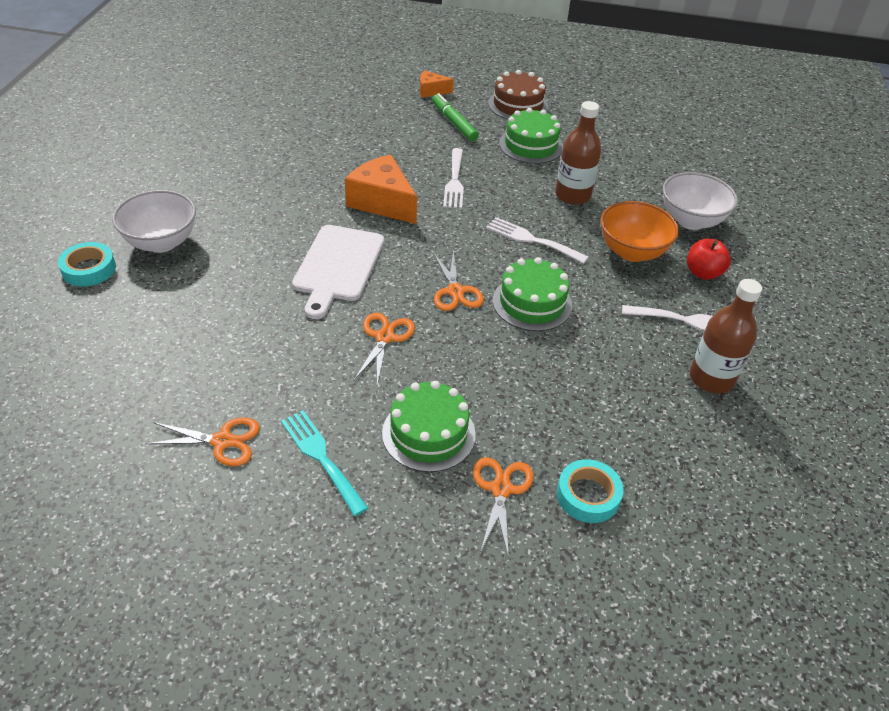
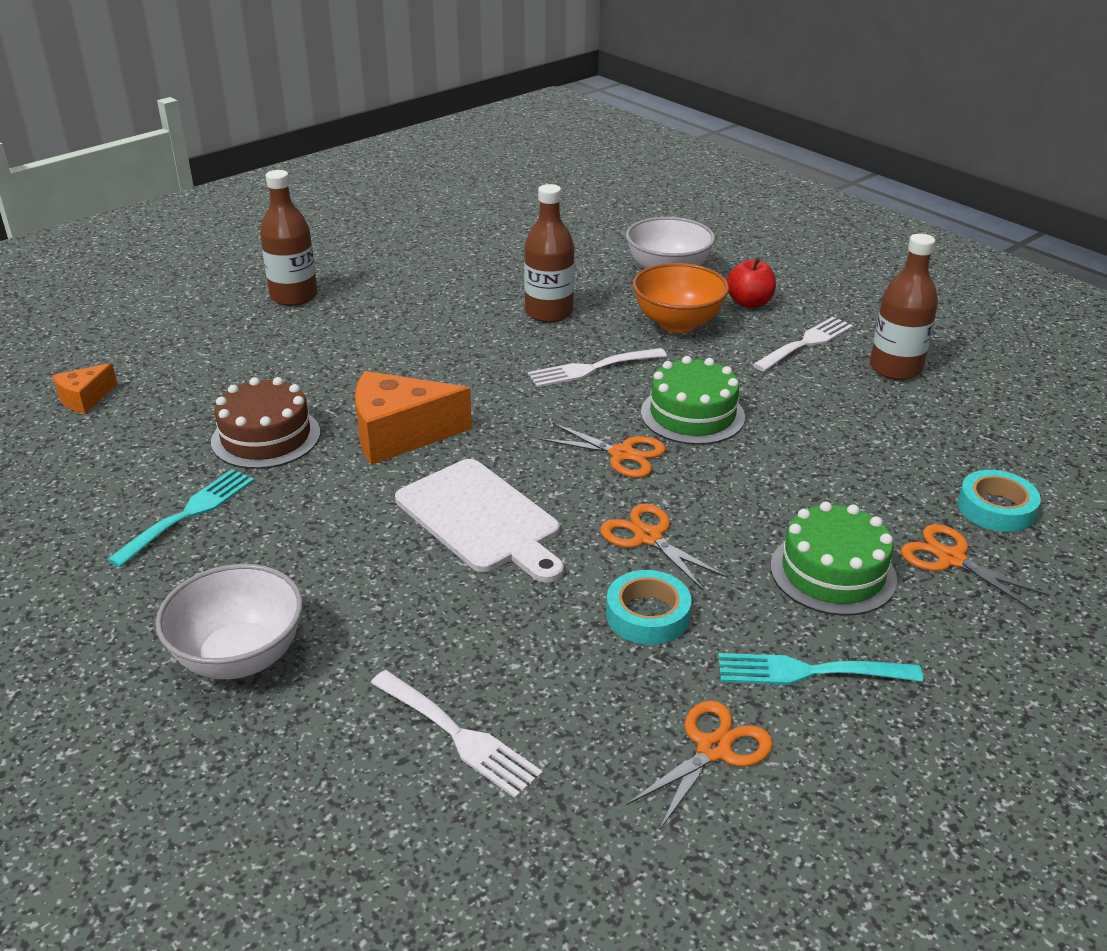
camera: 50 degrees left, 10 degrees down
turquoise tape [58,242,116,287] -> turquoise tape moved to [606,570,691,645]
orange cheese [420,70,454,98] -> orange cheese moved to [53,363,117,414]
green marker [432,93,479,141] -> none
white fork [443,148,464,209] -> white fork moved to [371,670,543,799]
brown cake [488,70,548,119] -> brown cake moved to [211,377,320,469]
green cake [499,108,563,164] -> none
none -> turquoise fork [107,469,254,568]
none -> brown bottle [260,170,318,306]

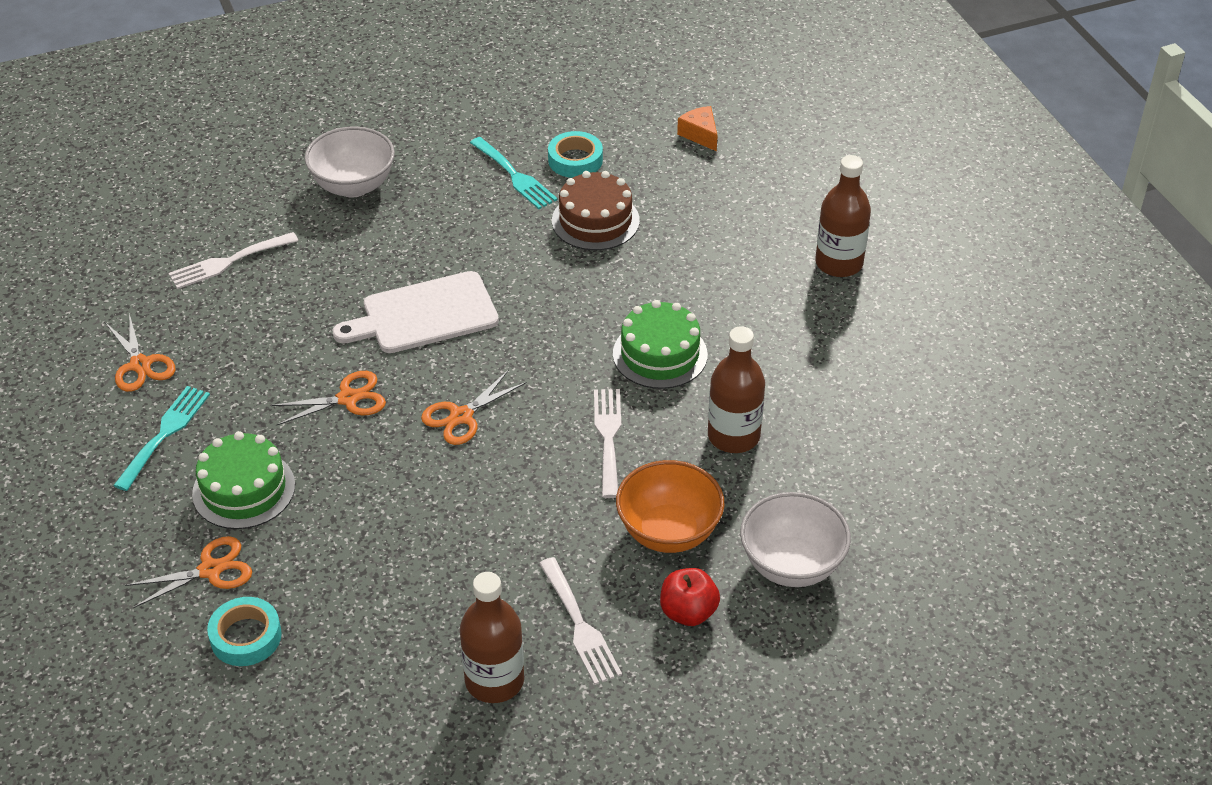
camera: 110 degrees right, 10 degrees up
orange cheese [355,371,472,465] -> none
turquoise tape [606,570,691,645] -> turquoise tape moved to [548,131,603,178]
green cake [641,356,745,445] -> green cake moved to [613,300,708,389]

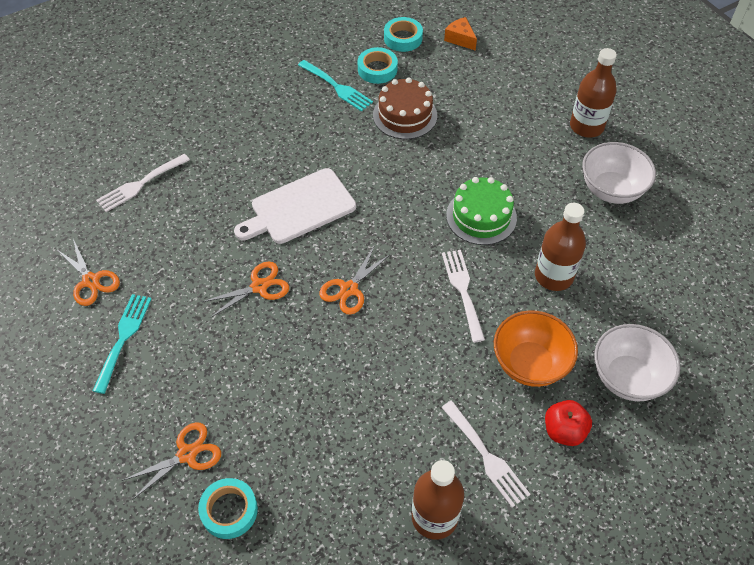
camera: 10 degrees left, 10 degrees up
green cake [192,431,295,529] -> none
white bowl [305,127,395,197] -> white bowl moved to [582,142,656,204]
none -> turquoise tape [384,17,423,52]

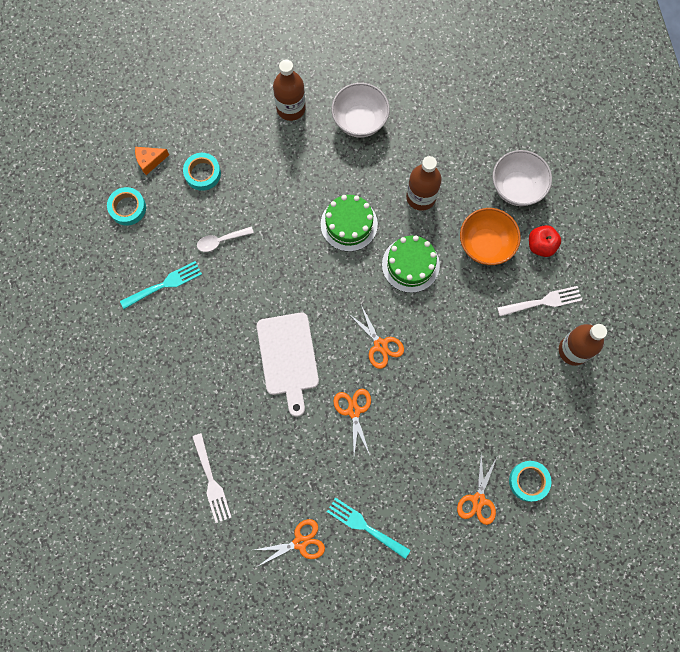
camera: 70 degrees left, 20 degrees up
orange scissors [122,422,221,500] -> orange scissors turned 150 degrees counterclockwise [457,455,497,525]
turquoise tape [358,47,398,84] -> turquoise tape moved to [183,153,221,191]
brown cake [373,77,437,139] -> white spoon [197,226,254,252]
white fork [442,250,485,342] -> green cake [382,235,440,293]

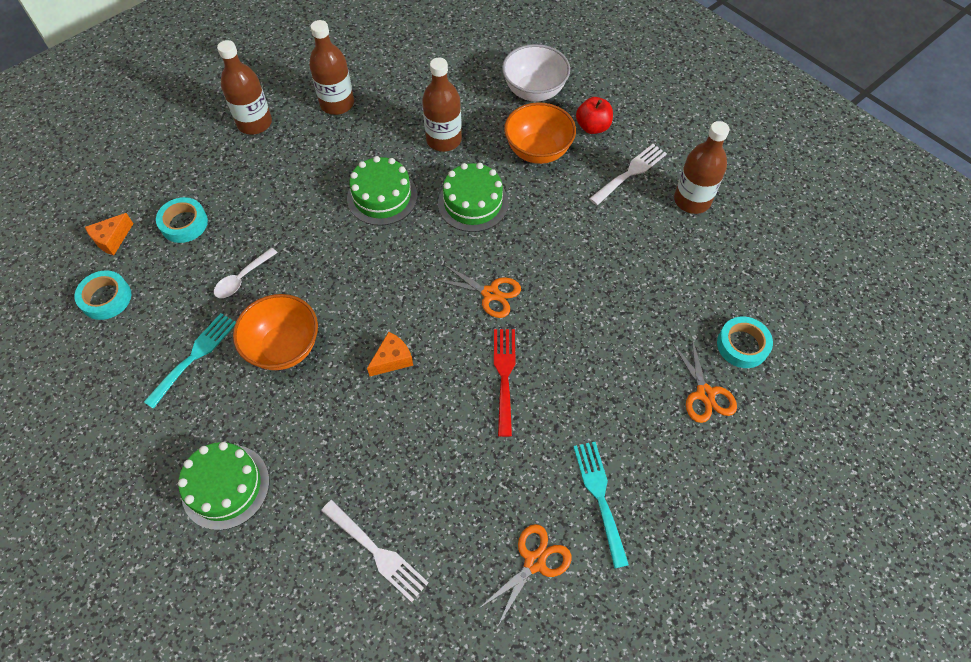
camera: 30 degrees left, 15 degrees down
white cutting board [257,312,319,417] -> orange cheese [367,332,413,376]
turquoise fork [327,497,410,559] -> turquoise fork turned 75 degrees clockwise [573,442,629,569]
white bowl [331,83,390,138] -> brown bottle [309,20,354,115]
orange scissors [333,389,371,455] -> red fork [494,329,515,437]
none -> green cake [178,442,269,530]
none -> orange bowl [233,294,318,370]

